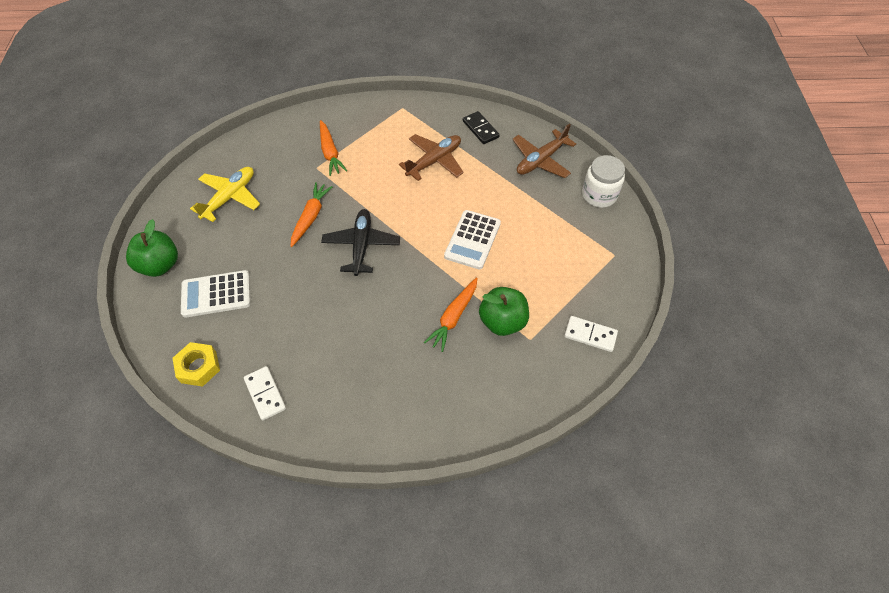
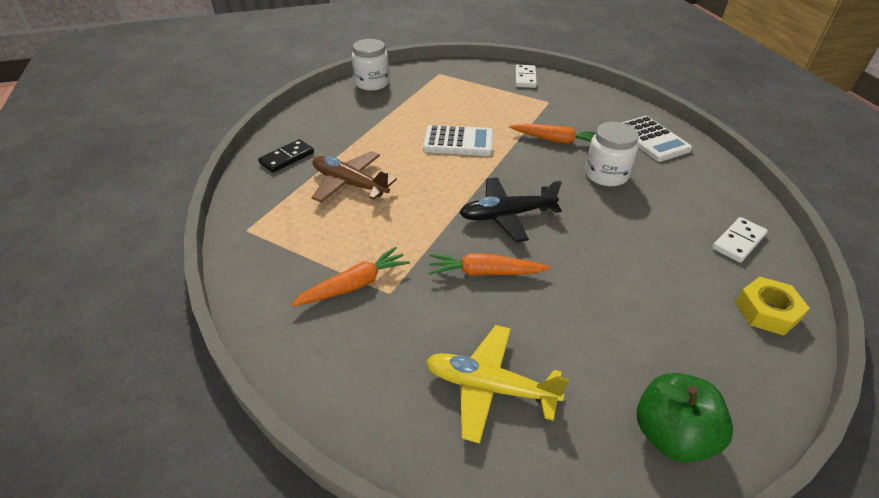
camera: 105 degrees left, 15 degrees down
white calculator [181,270,251,318] -> white calculator moved to [622,116,692,162]
green apple [479,287,529,336] -> none
brown plane [512,123,576,178] -> none
none -> white jar [585,122,639,186]

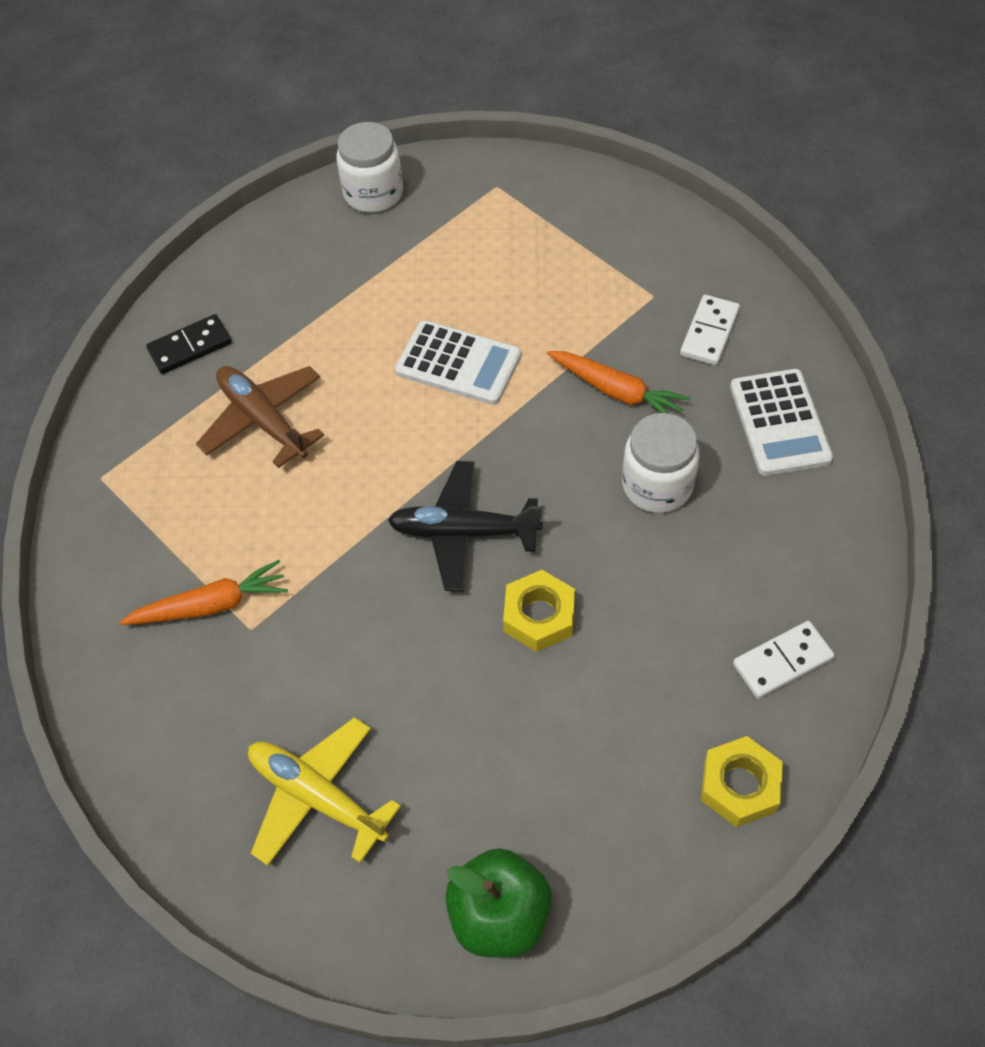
camera: 20 degrees right, 15 degrees up
orange carrot [429,253,551,276] -> none
white domino [516,65,537,88] -> white domino moved to [680,295,740,365]
none -> yellow nut [503,570,575,652]

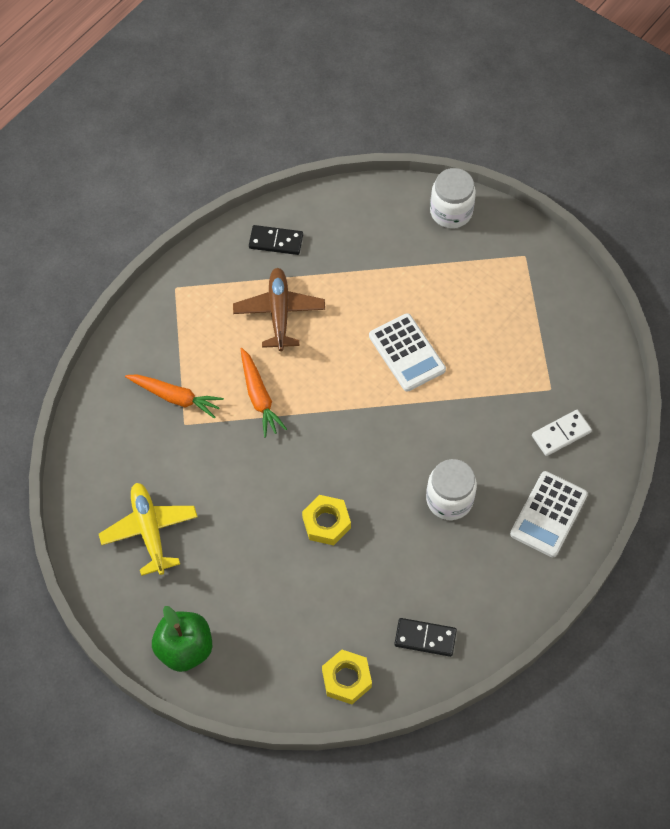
camera: 35 degrees right, 5 degrees up
black plane [388,461,543,592] -> none
orange carrot [547,351,690,414] -> orange carrot moved to [241,348,287,437]
white domino [733,621,835,699] -> black domino [394,618,457,657]

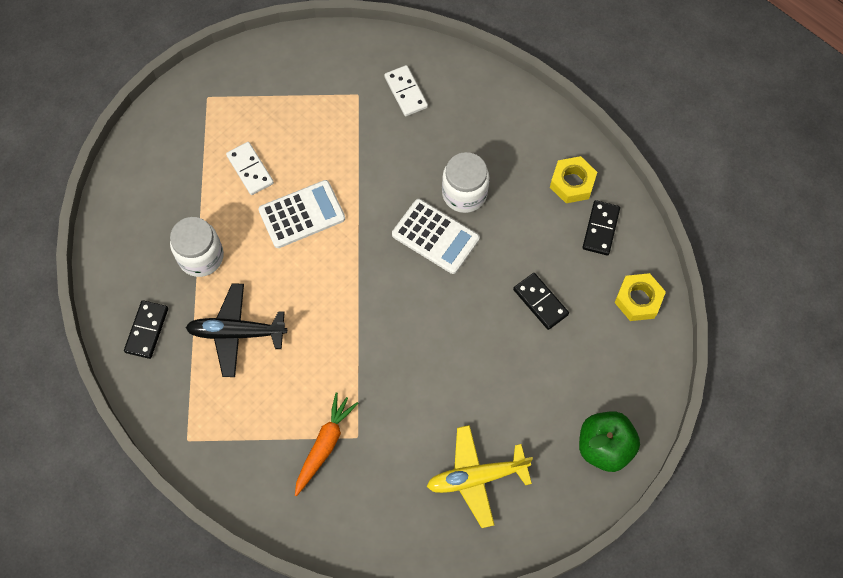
camera: 85 degrees left, 5 degrees up
brown plane [233,268,325,351] -> black plane [185,283,287,377]
orange carrot [241,348,287,437] -> none
yellow nut [302,495,351,545] -> yellow nut moved to [550,156,597,203]
white jar [430,168,476,228] -> white jar moved to [170,217,224,277]
white calculator [510,471,588,557] -> white calculator moved to [392,199,480,274]
none -> white domino [226,142,274,195]
none -> black domino [513,273,569,330]

